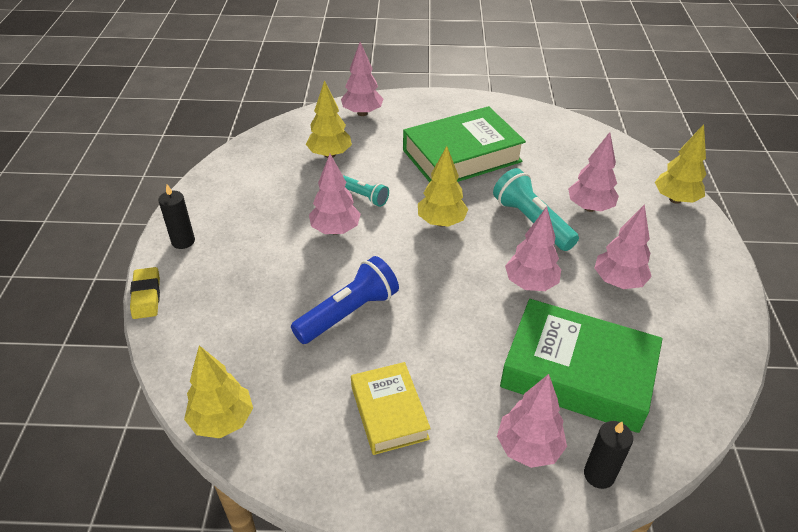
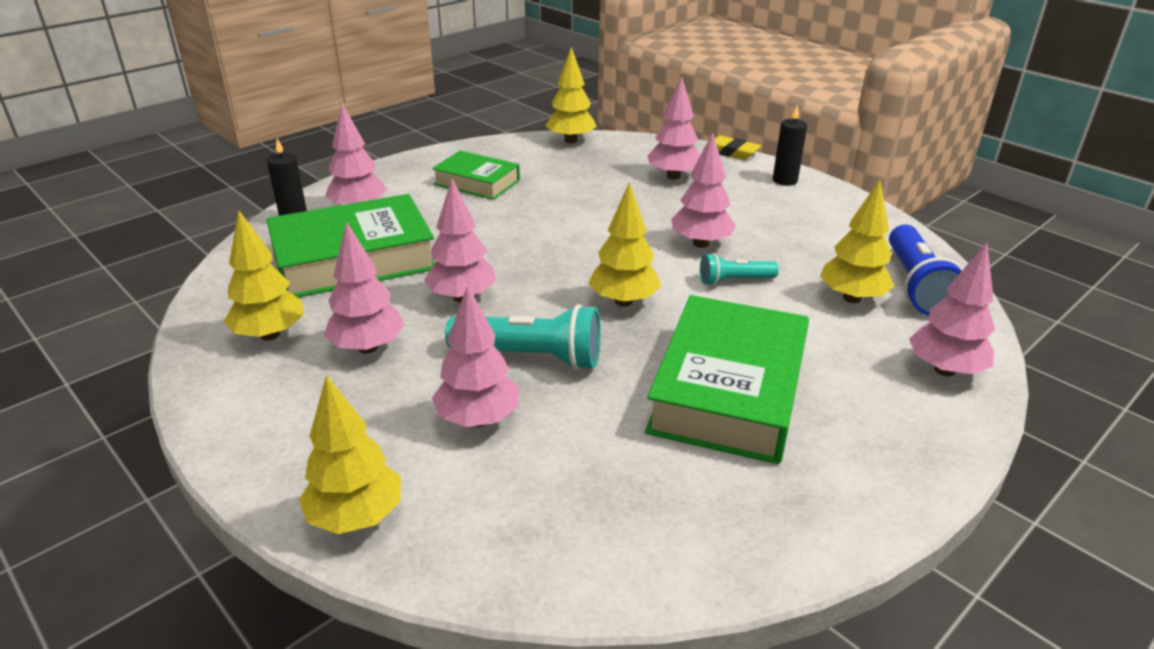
camera: 135 degrees right, 10 degrees down
blue flashlight [291,256,399,344] -> blue flashlight moved to [889,225,963,315]
yellow book [351,362,431,455] -> green book [432,150,520,200]
none -> yellow tree [223,211,304,341]
none -> pink tree [648,76,701,180]

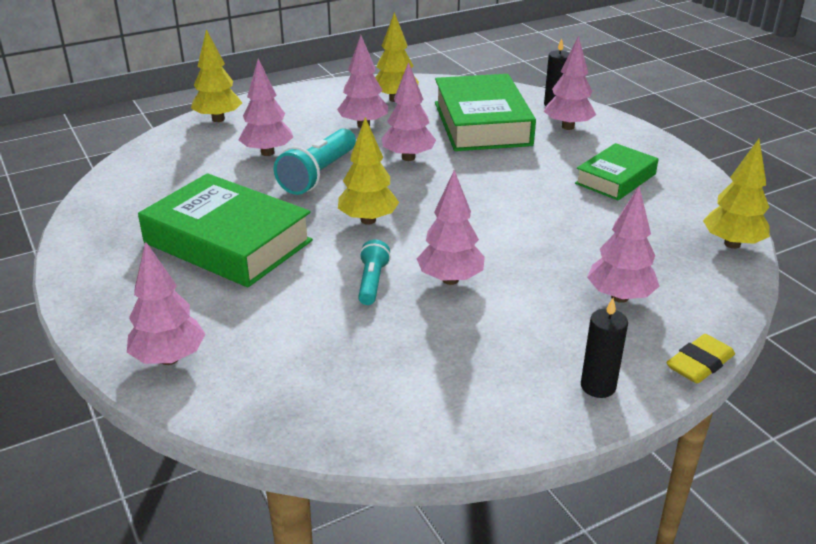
camera: 105 degrees right, 0 degrees up
yellow tree [820,180,895,303] -> none
blue flashlight [889,225,963,315] -> none

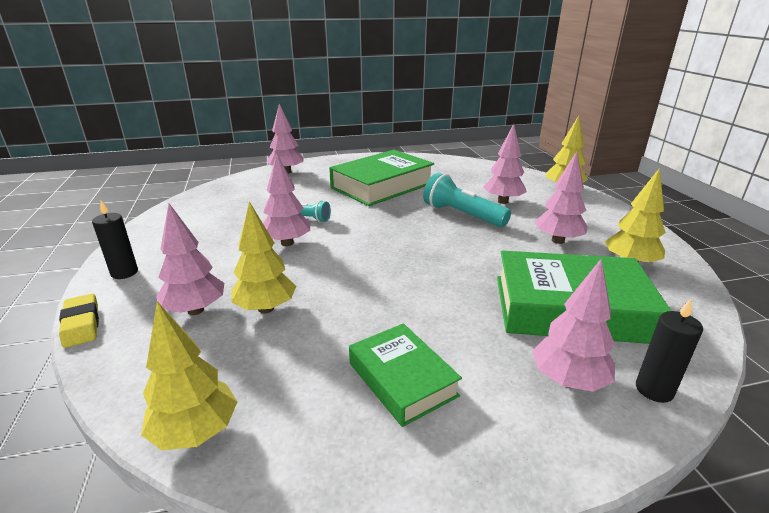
camera: 105 degrees right, 5 degrees down
yellow tree [338,117,399,225] -> yellow tree moved to [231,201,296,313]
pink tree [382,62,436,161] -> none

